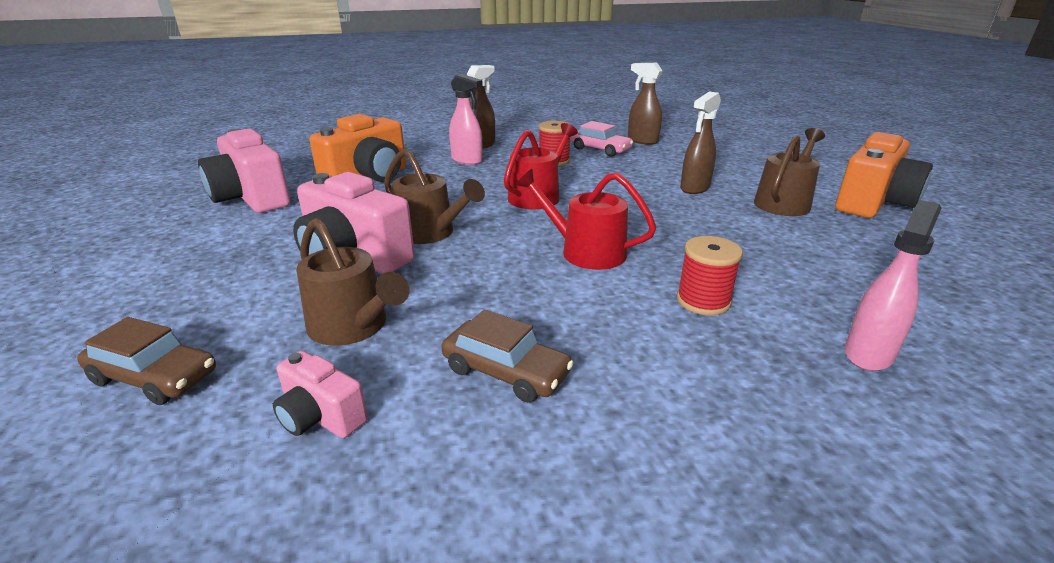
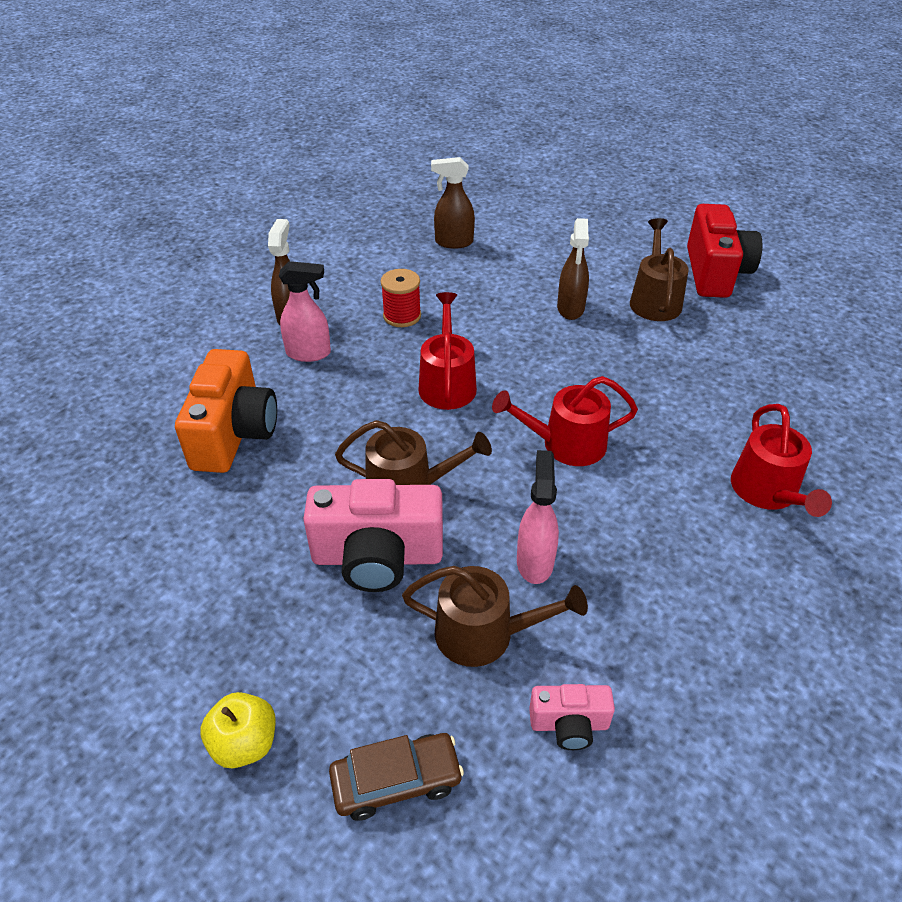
camera: 35 degrees left, 15 degrees up
pink camera [198,129,290,213] -> none
brown car [441,309,574,402] -> none
pink car [571,121,633,157] -> none
red spool [677,236,743,315] -> none
orange camera [836,132,933,218] -> red camera [687,204,762,298]
pink spray bottle [845,200,942,371] -> pink spray bottle moved to [517,450,559,584]
none -> yellow apple [201,692,276,768]
none -> red watering can [731,404,832,517]

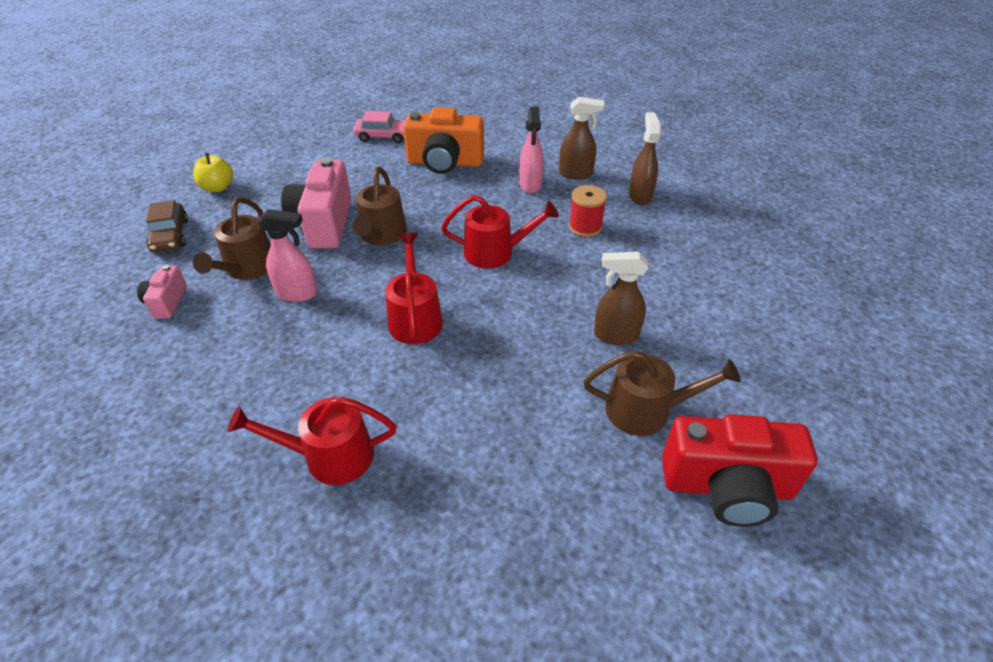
camera: 90 degrees right, 0 degrees up
brown spray bottle [431,157,475,249] -> brown spray bottle moved to [629,112,661,205]
none -> pink car [353,111,405,143]

